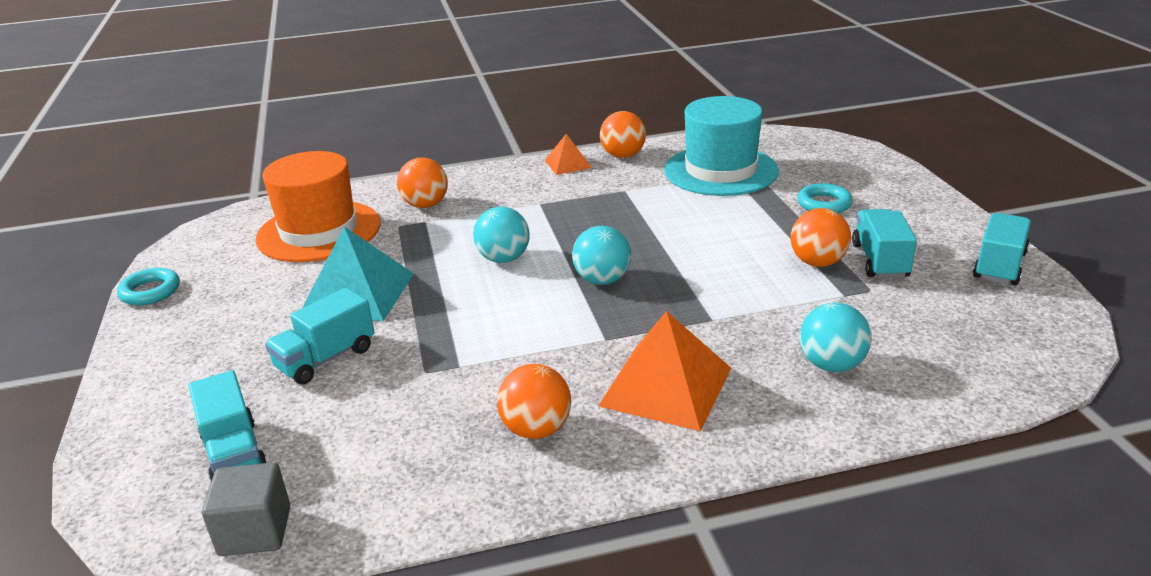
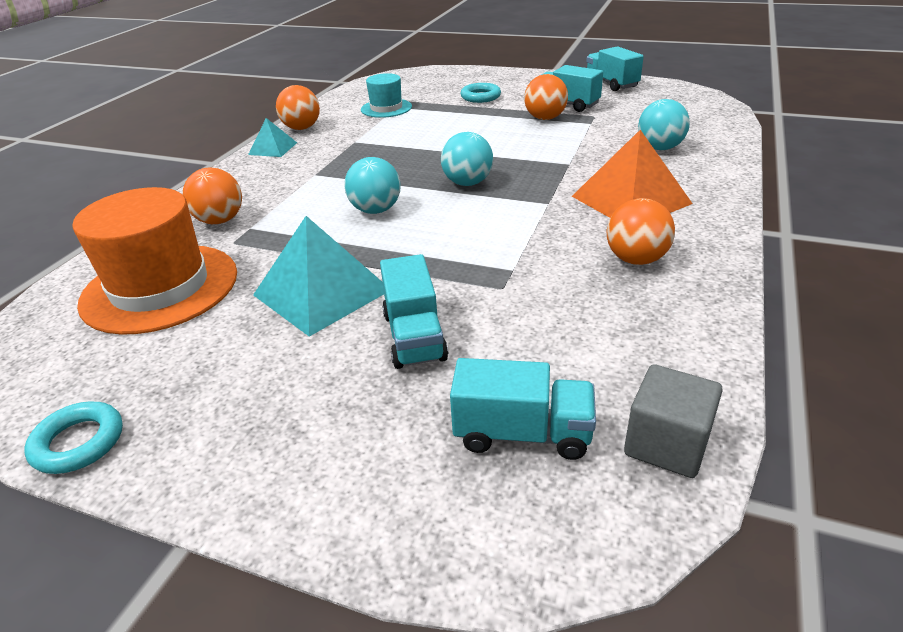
camera: 55 degrees left, 5 degrees up
orange pyramid [544,134,592,175] -> turquoise pyramid [248,118,297,157]
turquoise hat [664,96,779,196] -> turquoise hat [361,73,412,118], size x0.55

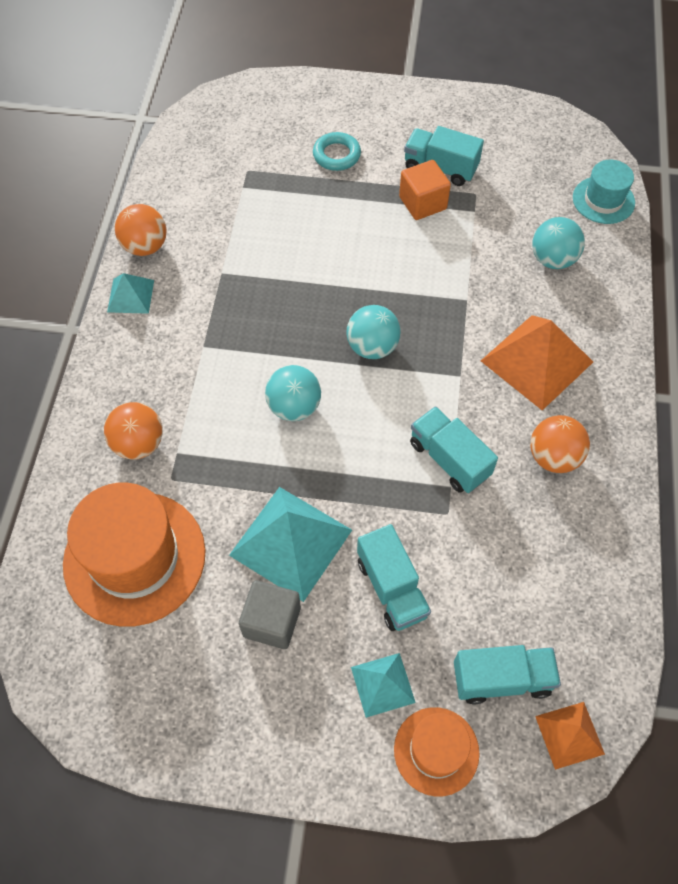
camera: 15 degrees left, 25 degrees up
turquoise ring [24,402,123,474] -> none
turquoise hat [361,73,412,118] -> turquoise hat moved to [573,160,635,224]
orange ball [524,74,568,120] -> orange cube [399,160,451,220]
turquoise truck [586,46,644,91] -> turquoise truck moved to [410,406,498,493]
grey cube [624,364,723,478] -> grey cube moved to [239,580,301,649]
none -> turquoise pyramid [351,653,416,718]
none -> orange hat [394,707,479,796]
none -> orange pyramid [535,702,605,770]

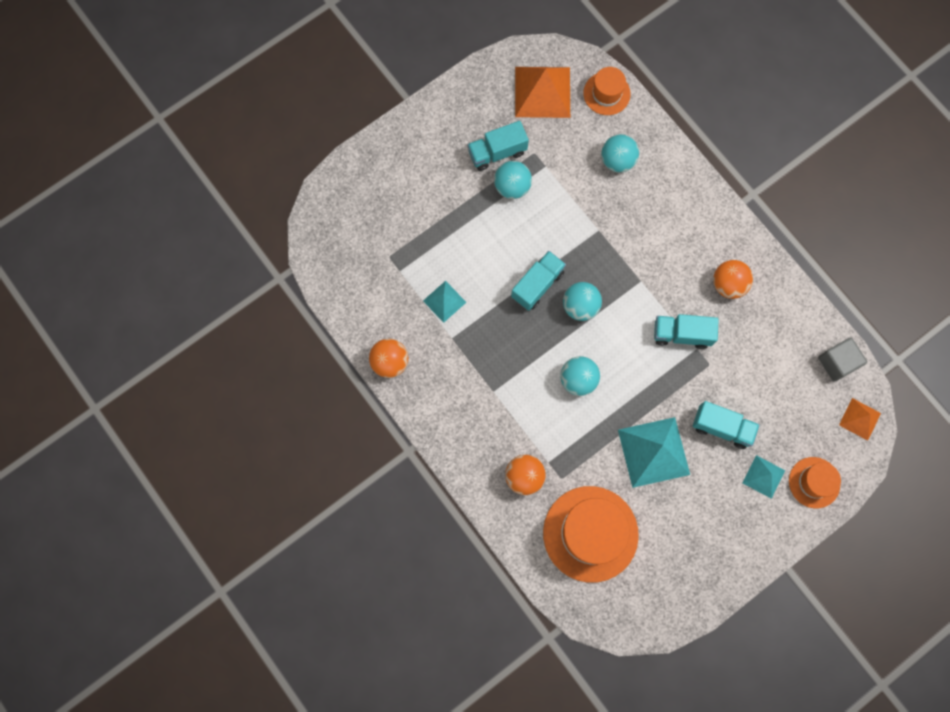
camera: 45 degrees left, 15 degrees up
turquoise pyramid [107,273,154,314] -> turquoise pyramid moved to [423,281,466,323]
grey cube [239,580,301,649] -> grey cube moved to [818,338,867,382]
turquoise ring [313,132,361,171] -> none
orange cube [399,160,451,220] -> turquoise ball [494,161,532,199]
turquoise truck [454,645,561,704] -> turquoise truck moved to [511,251,566,311]
orange pyramid [481,315,593,410] -> orange pyramid moved to [515,67,570,118]
turquoise hat [573,160,635,224] -> orange hat [583,67,631,115]

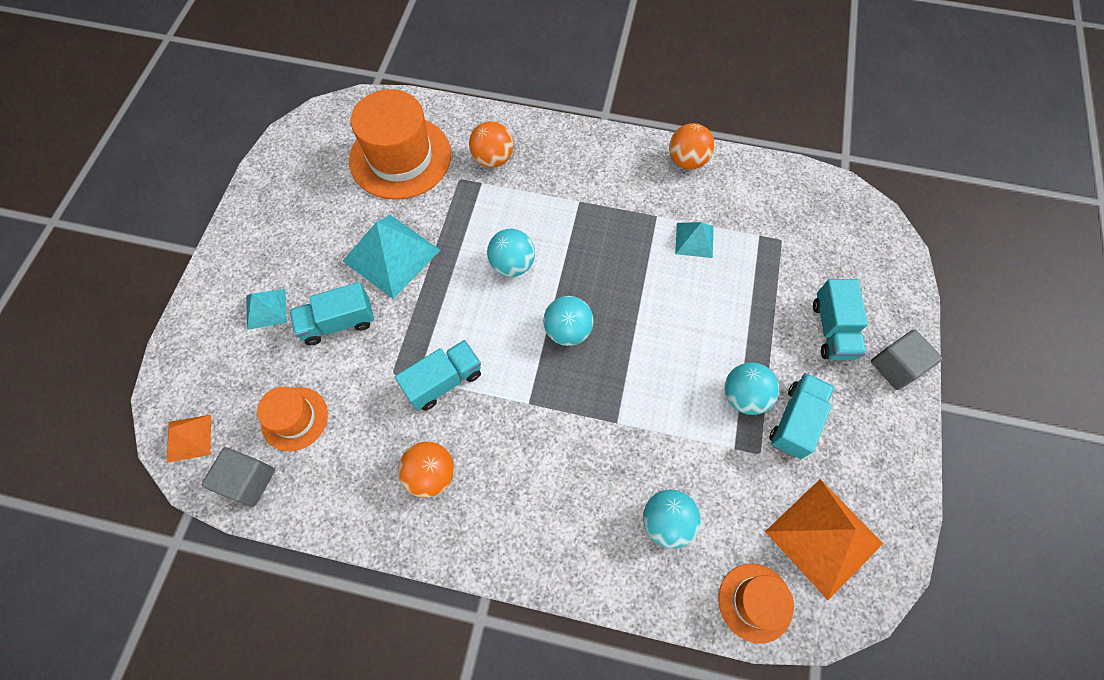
camera: 140 degrees right, 10 degrees down
turquoise truck [511,251,566,311] -> turquoise truck moved to [813,279,868,360]
orange hat [789,457,841,508] -> orange hat moved to [257,386,328,451]
none -> grey cube [871,329,943,390]

